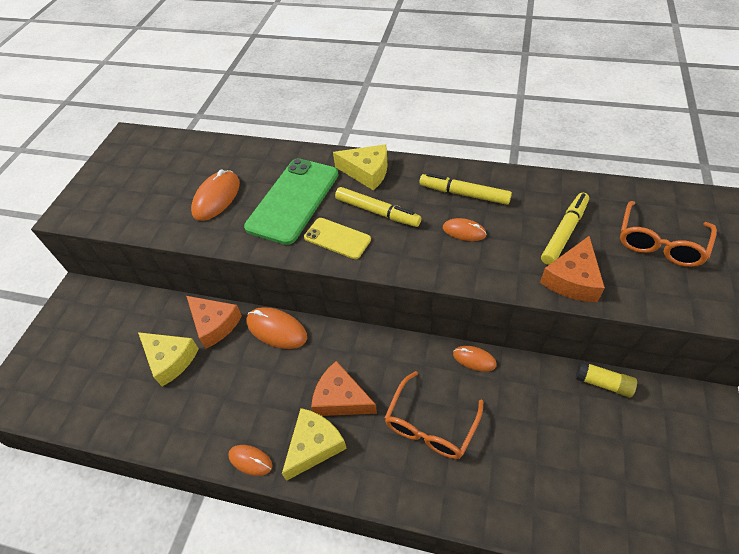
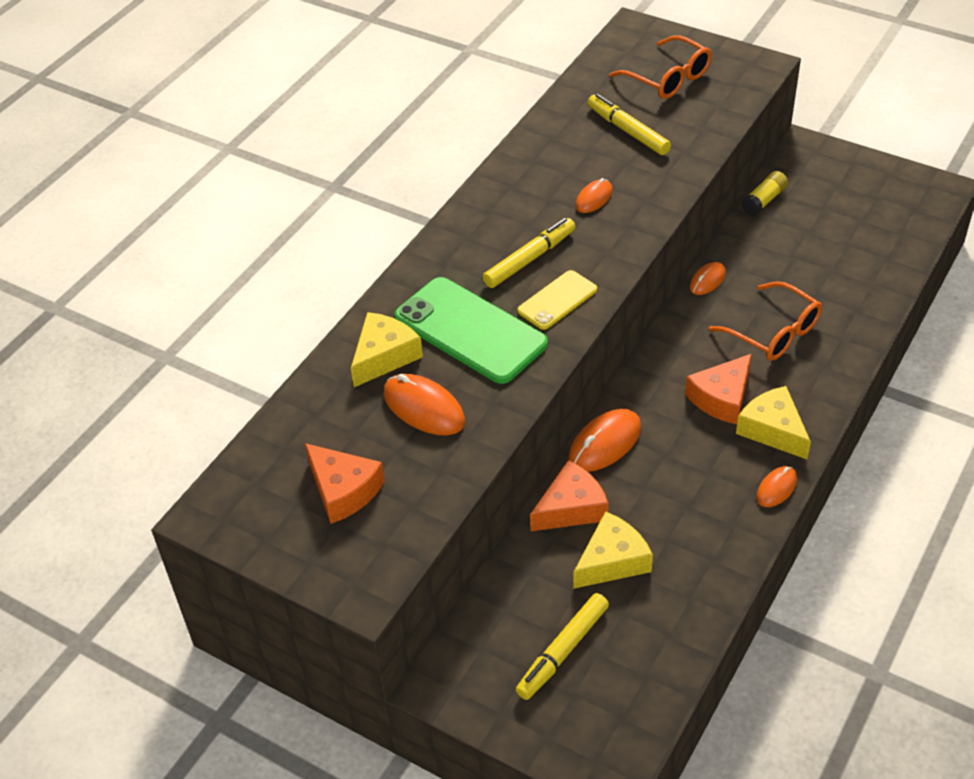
camera: 75 degrees left, 5 degrees down
yellow cheese [333,144,388,191] -> yellow cheese moved to [351,312,423,387]
yellow marker [419,173,512,205] -> yellow marker moved to [516,593,609,700]
orange cheese [540,236,605,302] -> orange cheese moved to [305,443,385,524]

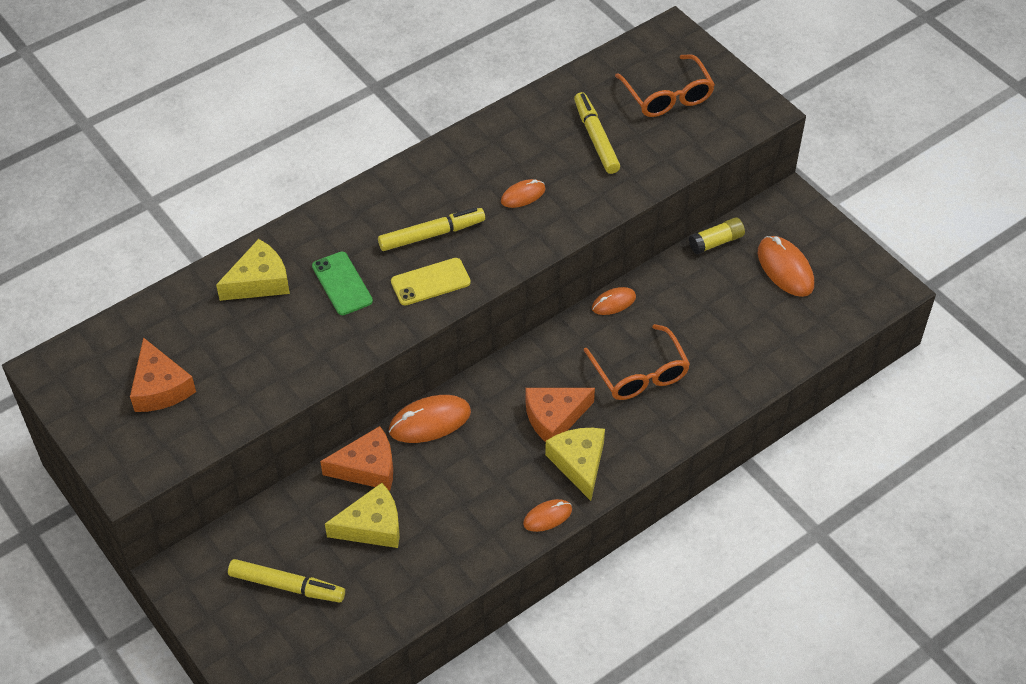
camera: 20 degrees right, 5 degrees up
orange mouse [383,374,465,436] -> orange mouse moved to [758,236,814,297]
green phone [394,277,548,384] -> green phone [312,252,373,315], size x0.55
yellow marker [516,593,609,700] -> yellow marker turned 135 degrees counterclockwise [228,559,345,602]

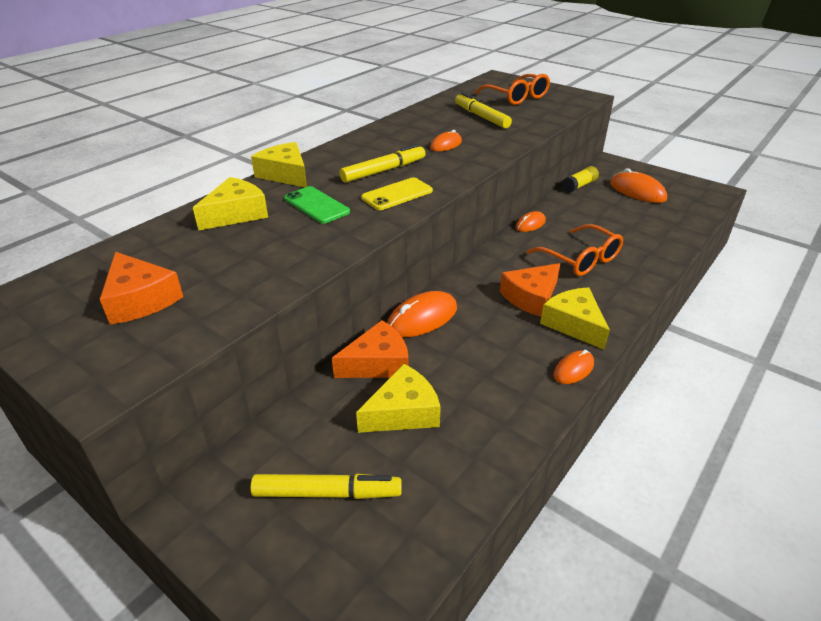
camera: 15 degrees left, 15 degrees down
none -> yellow cheese [251,142,307,187]

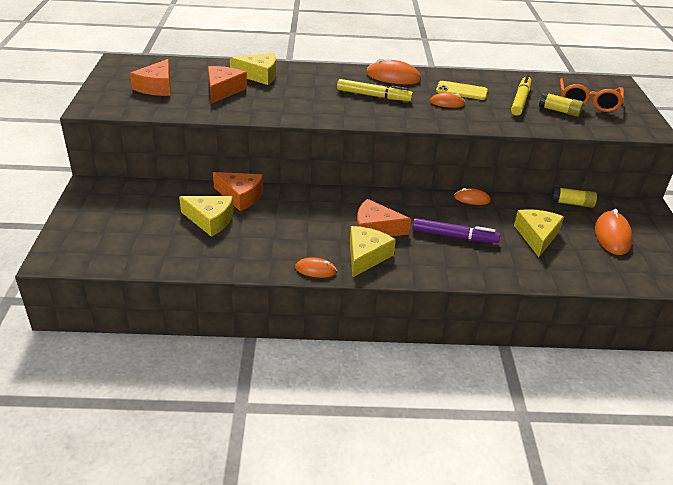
camera: 50 degrees right, 0 degrees up
yellow cheese [251,142,307,187] -> yellow cheese moved to [514,209,564,257]
yellow marker [251,474,402,499] -> none
green phone [284,186,350,224] -> none
yellow phone [361,177,433,210] -> yellow phone moved to [436,81,488,100]
orange mouse [387,291,457,337] -> orange mouse moved to [367,58,421,84]
orange glasses [527,224,623,276] -> purple marker [412,218,500,243]
none -> orange cheese [208,66,247,103]
none -> yellow glue stick [539,92,584,117]

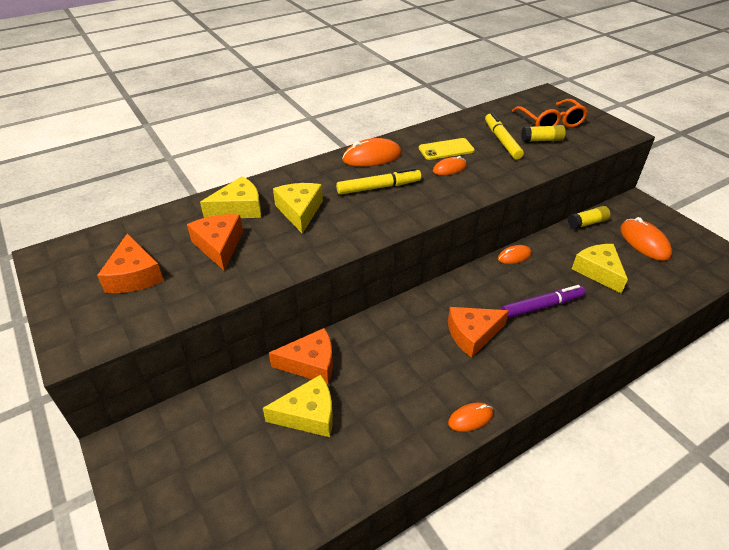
camera: 30 degrees left, 5 degrees up
yellow cheese [350,226,396,277] -> yellow cheese moved to [273,183,323,234]

